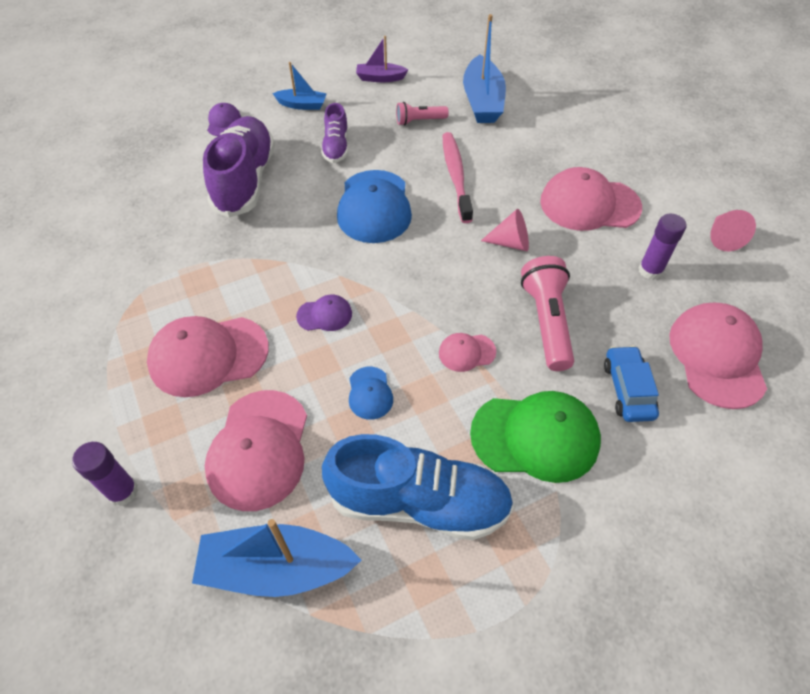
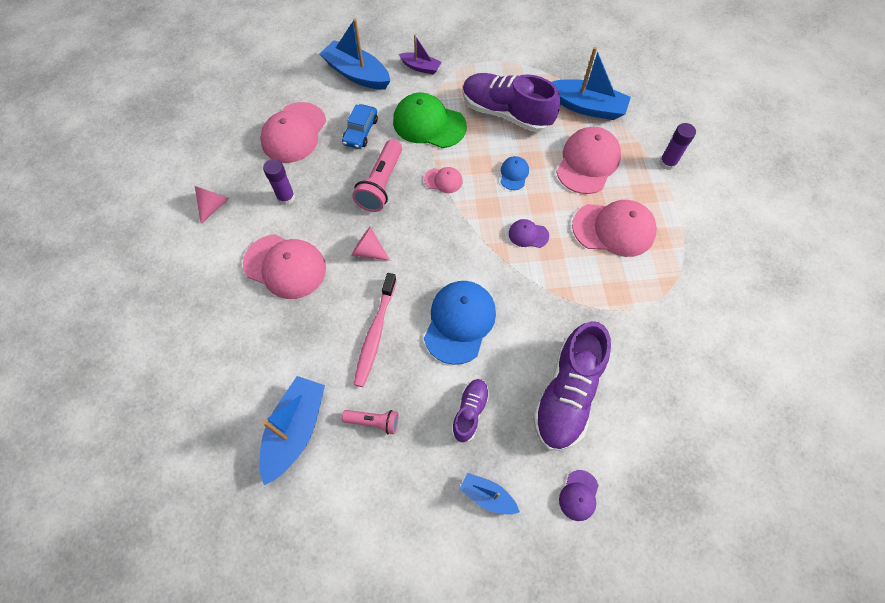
camera: 160 degrees left, 10 degrees up
blue shoe [322,434,514,540] -> purple shoe [462,73,560,133]
purple boat [356,36,408,82] -> purple boat moved to [399,35,441,75]
none -> blue boat [320,18,390,89]

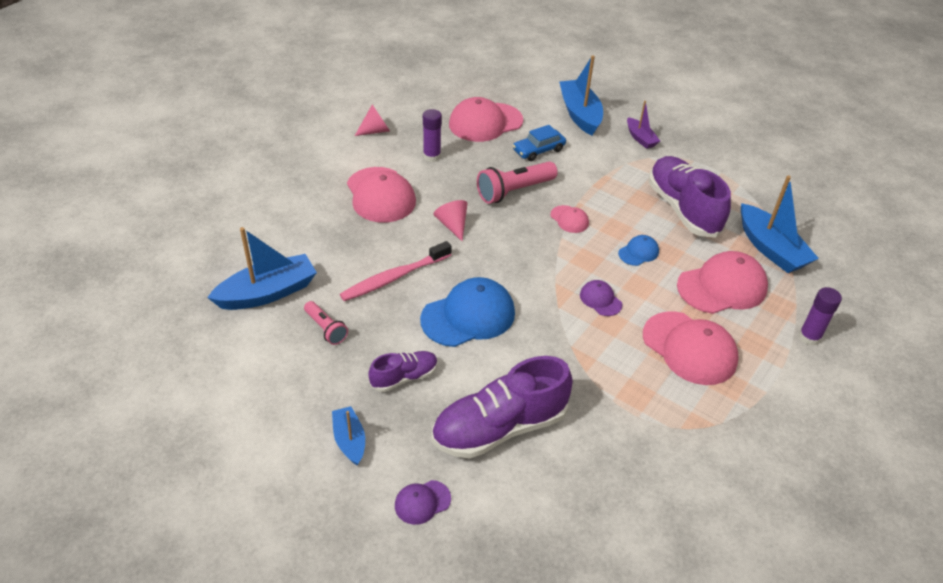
camera: 40 degrees right, 20 degrees down
green cap [393,93,467,148] -> none

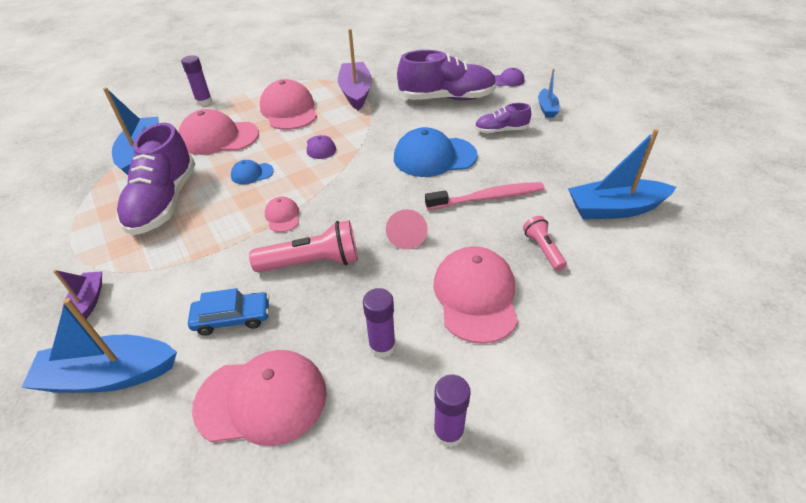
camera: 155 degrees left, 0 degrees up
pink flashlight [304,301,348,345] -> pink flashlight moved to [523,216,567,271]
pink cone [355,105,390,136] -> purple glue stick [433,375,471,447]
blue boat [559,55,603,136] -> blue boat turned 75 degrees clockwise [21,298,177,393]
none -> purple boat [338,29,372,111]

